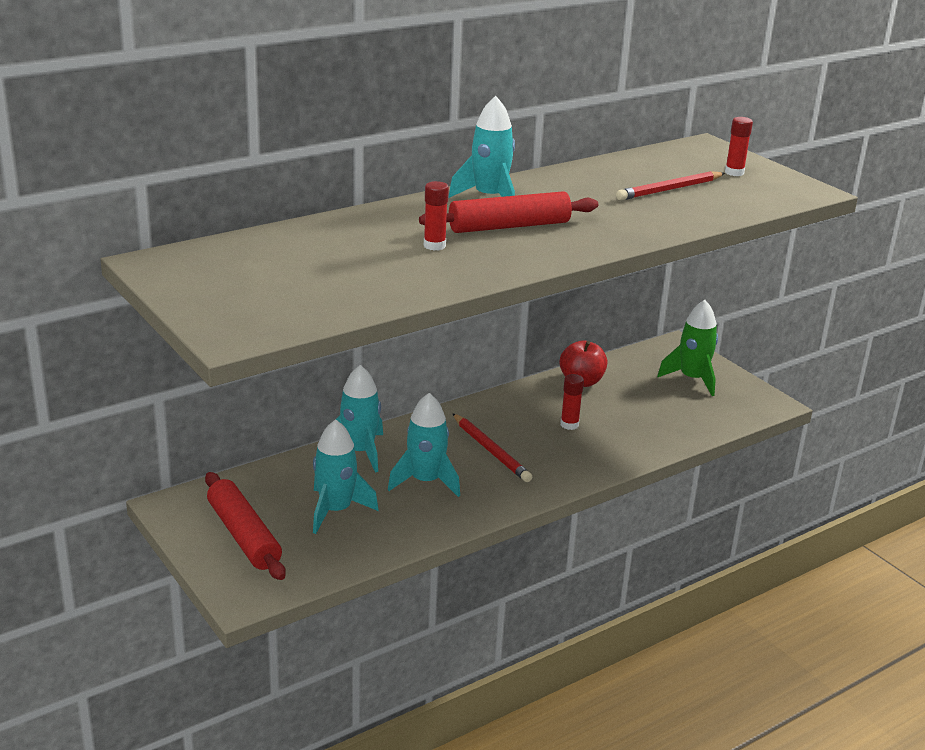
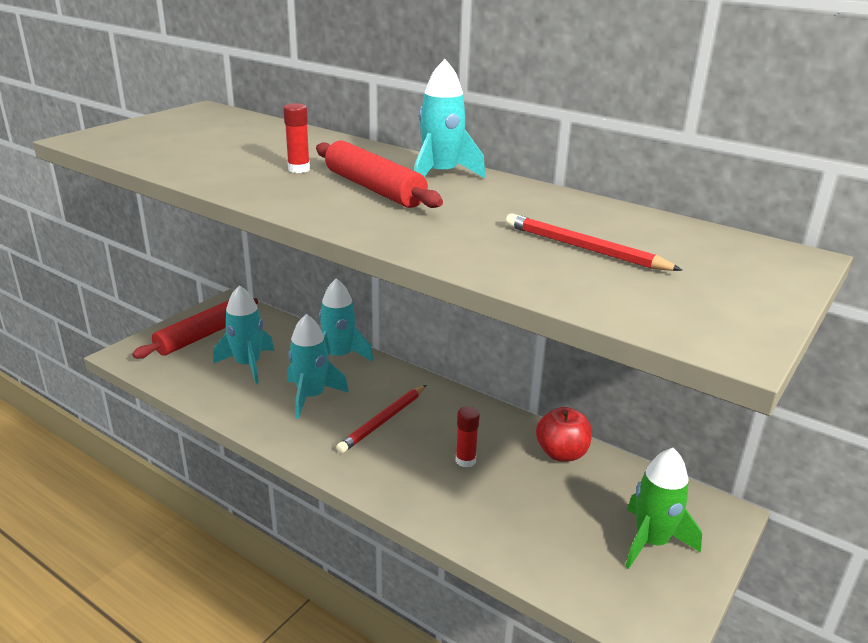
camera: 70 degrees right, 0 degrees up
red glue stick [725,117,753,176] -> none

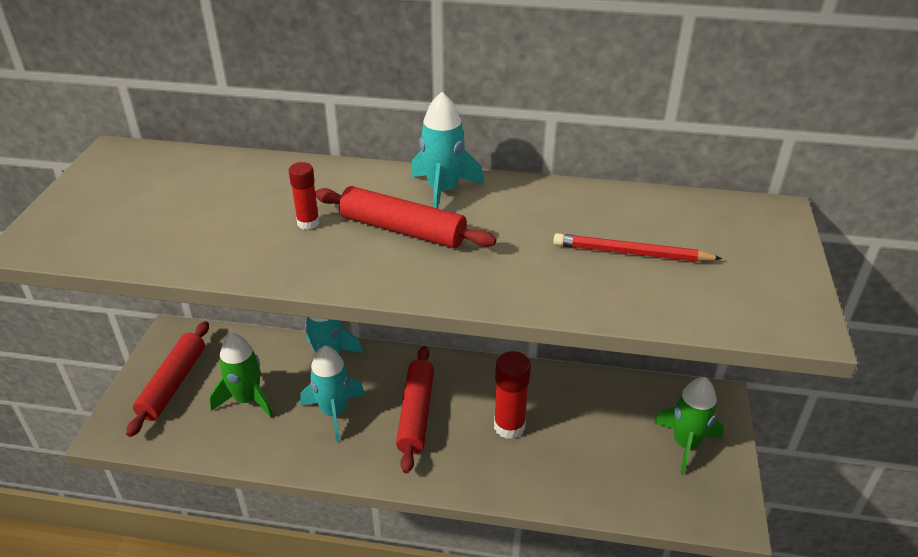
camera: 25 degrees left, 10 degrees up
turquoise rocket [213,285,274,384] -> green rocket [210,333,273,418]
red pencil [336,385,426,453] -> red rolling pin [396,346,434,474]
red glue stick [456,407,480,467] -> red glue stick [494,351,531,439], size x1.70
red apple [536,407,592,462] -> none

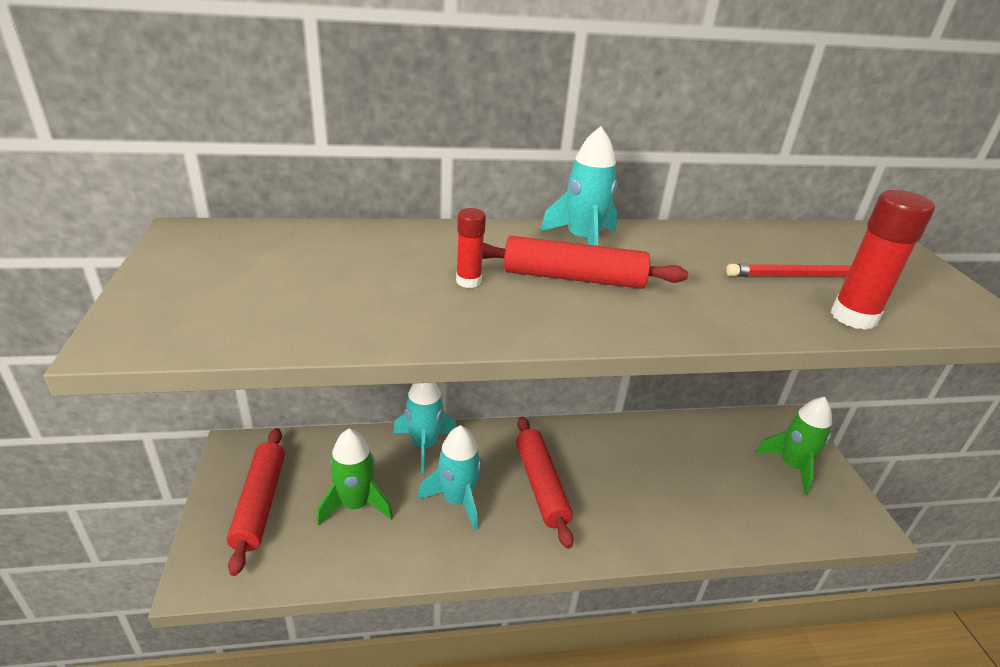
camera: 20 degrees left, 5 degrees down
red glue stick [494,351,531,439] -> red glue stick moved to [830,190,935,330]

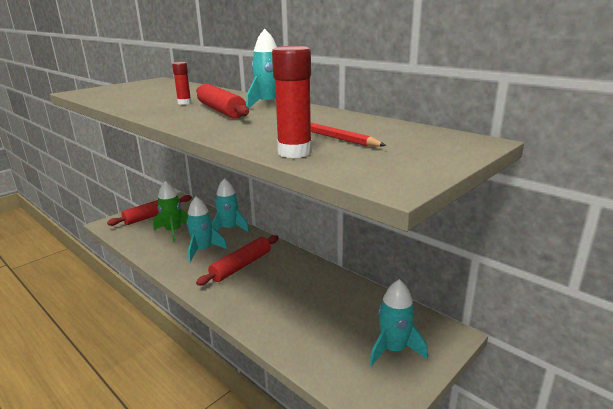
camera: 55 degrees right, 10 degrees down
green rocket [755,397,832,495] -> turquoise rocket [370,279,428,366]

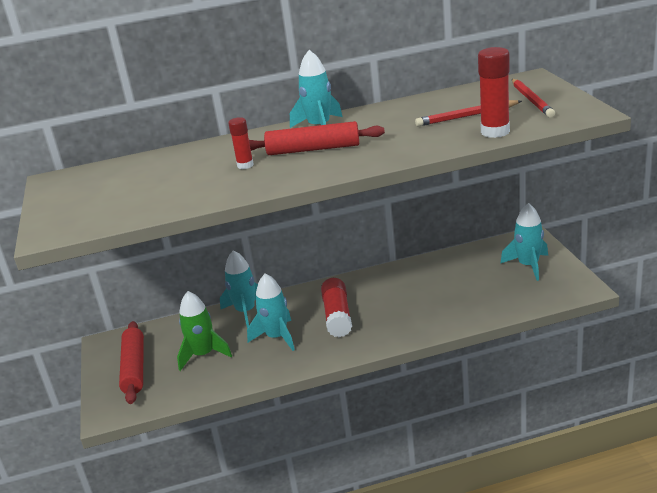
camera: 55 degrees left, 5 degrees up
red rolling pin [196,235,279,286] -> red glue stick [321,278,352,338]
none -> red pencil [512,79,555,118]

